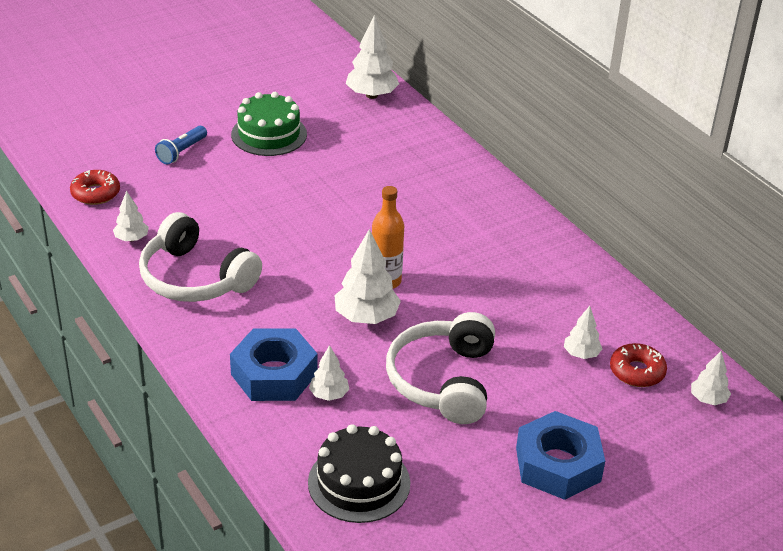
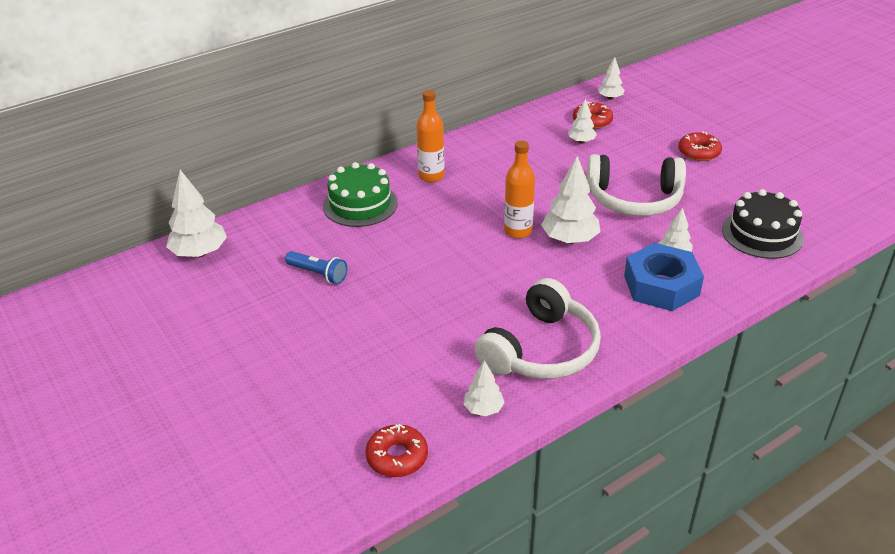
camera: 90 degrees left, 0 degrees up
blue flashlight [155,126,207,164] -> blue flashlight moved to [285,251,347,284]
green cake [231,92,307,156] -> green cake moved to [323,162,398,227]
blue nut [516,411,605,500] -> red donut [678,131,722,161]
none -> orange bottle [416,90,444,183]

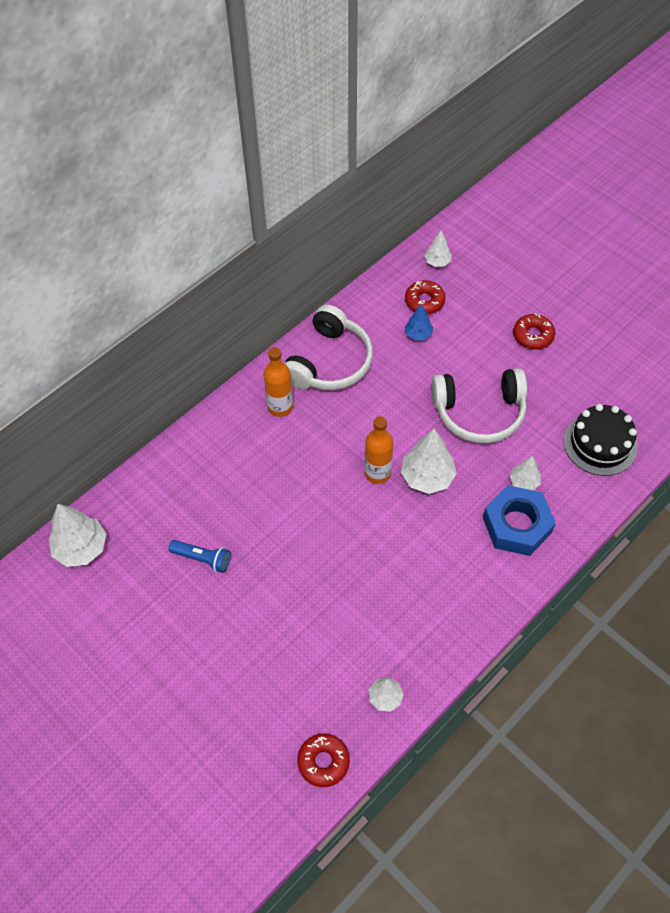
camera: 10 degrees left, 20 degrees up
green cake [323,162,398,227] -> none
white headphones [475,278,601,379] -> white headphones moved to [285,305,373,390]
white tree [568,98,597,143] -> blue tree [404,304,433,340]

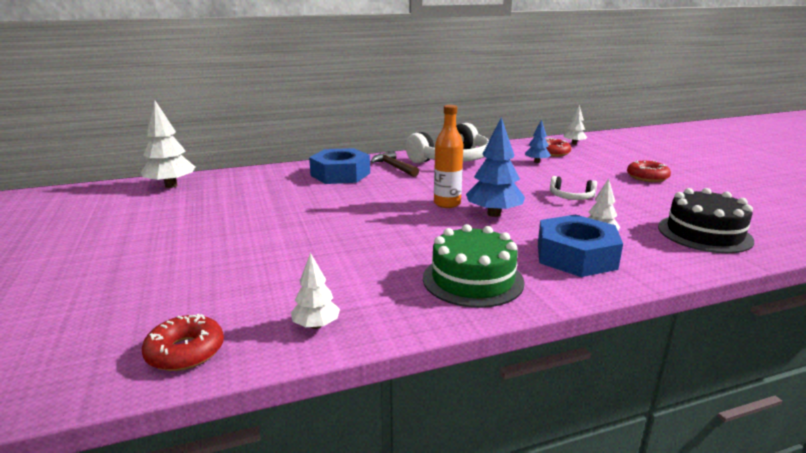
camera: 25 degrees right, 35 degrees down
blue flashlight [168,540,231,573] -> none
orange bottle [264,347,293,417] -> brown hammer [371,151,419,177]
white tree [401,429,456,494] -> blue tree [466,117,525,217]
white headphones [432,368,527,443] -> white headphones [550,176,597,200], size x0.48
none -> blue nut [309,148,370,184]
none -> green cake [423,224,525,308]

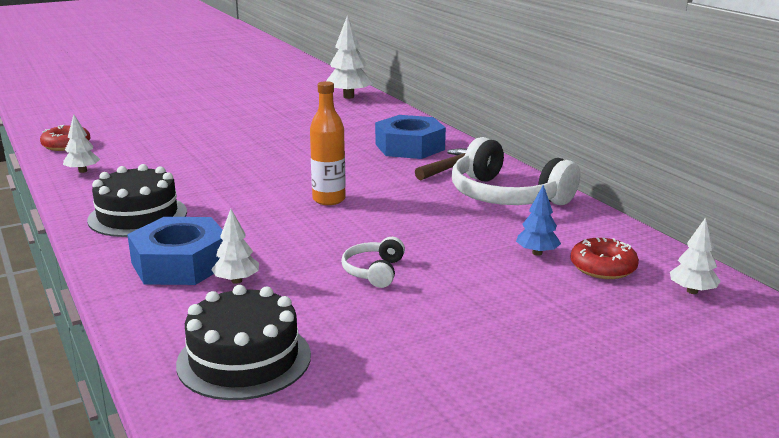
camera: 80 degrees right, 0 degrees up
green cake [423,224,525,308] -> black cake [87,164,187,237]
blue tree [466,117,525,217] -> none
red donut [627,160,671,182] -> none

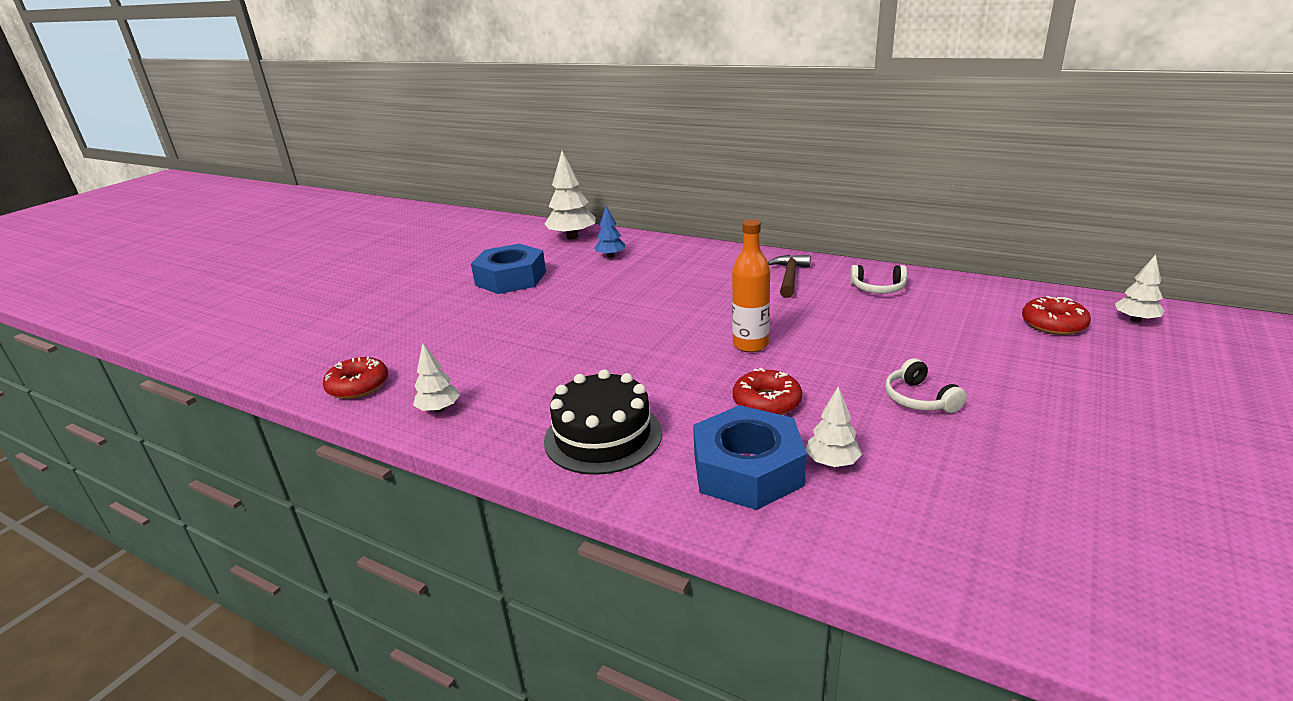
camera: 30 degrees left, 5 degrees up
black cake [176,285,311,400] -> none
blue nut [375,115,446,159] -> blue nut moved to [471,244,546,294]
white headphones [452,137,580,205] -> white headphones [850,265,907,294], size x0.48
blue tree [516,185,561,256] -> blue tree moved to [594,206,625,258]
none -> red donut [733,368,802,415]

